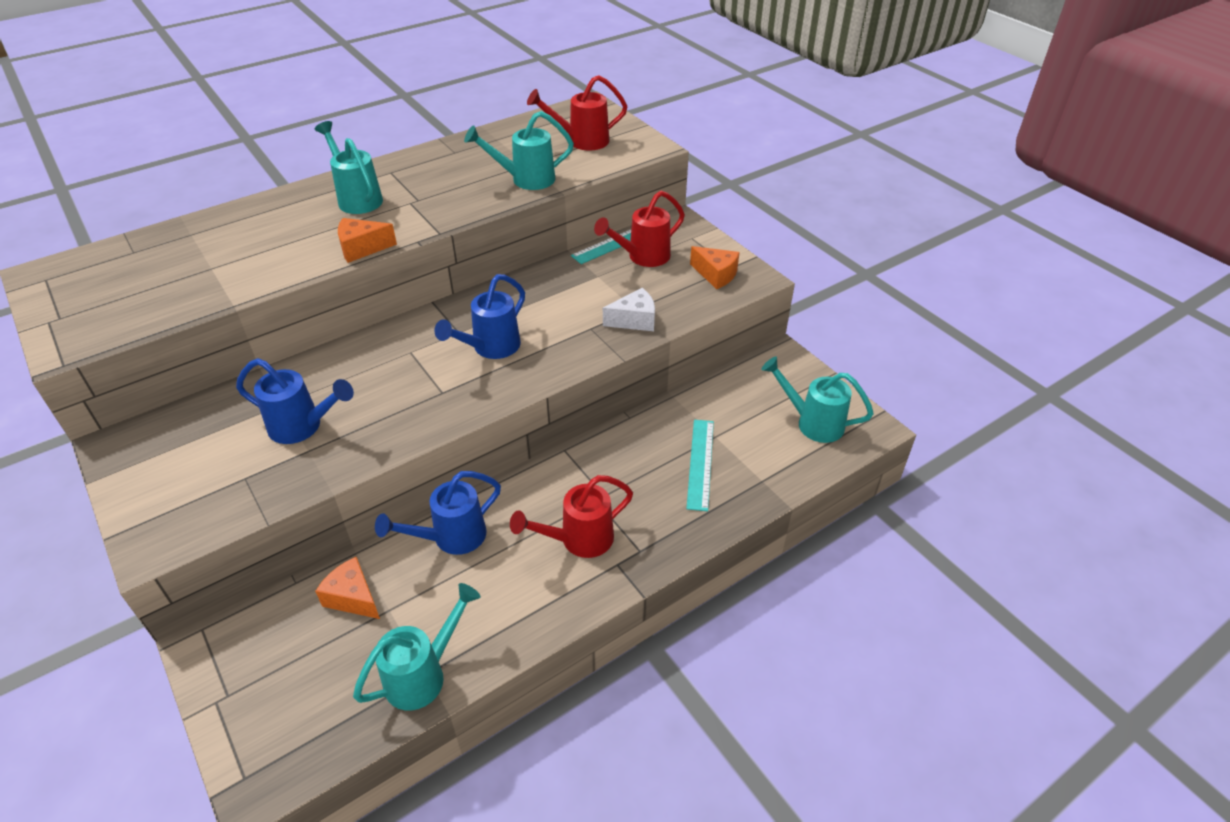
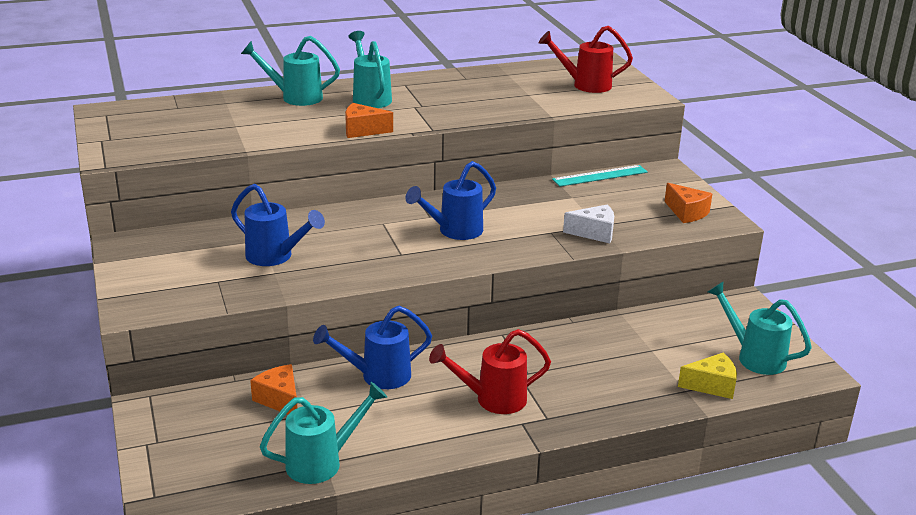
camera: 15 degrees right, 15 degrees down
turquoise watering can [464,111,574,190] -> turquoise watering can moved to [241,36,340,106]
red watering can [594,191,685,267] -> none
turquoise ruler [686,420,714,511] -> none
none -> yellow cheese [678,353,737,399]

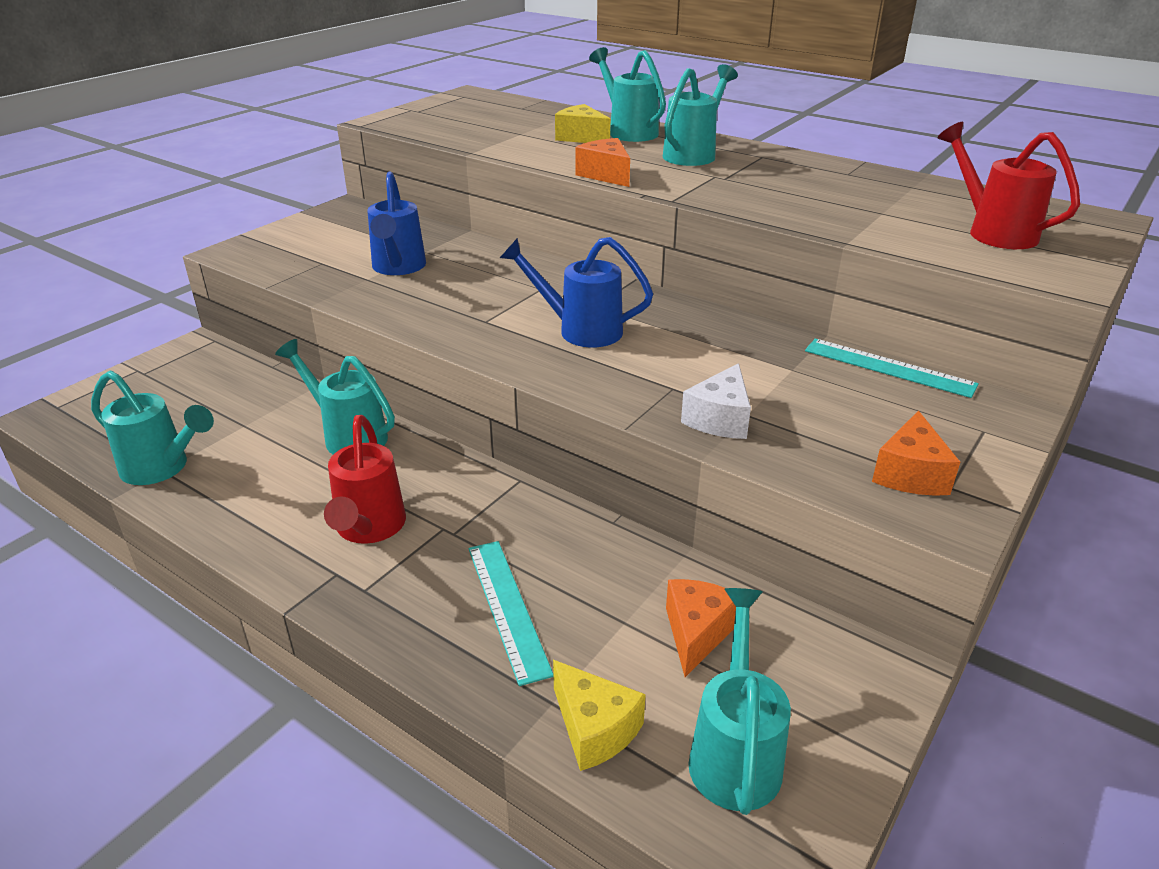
camera: 55 degrees right, 5 degrees up
orange cheese [250,364,297,414] -> orange cheese moved to [666,579,736,677]
blue watering can [313,306,432,389] -> turquoise watering can [275,339,395,454]
red watering can [429,329,551,414] -> red watering can turned 135 degrees counterclockwise [324,415,406,544]
white cheese [563,205,614,243] -> white cheese turned 60 degrees clockwise [681,363,751,439]
none -> turquoise ruler [468,541,554,686]
none -> yellow cheese [555,104,610,143]

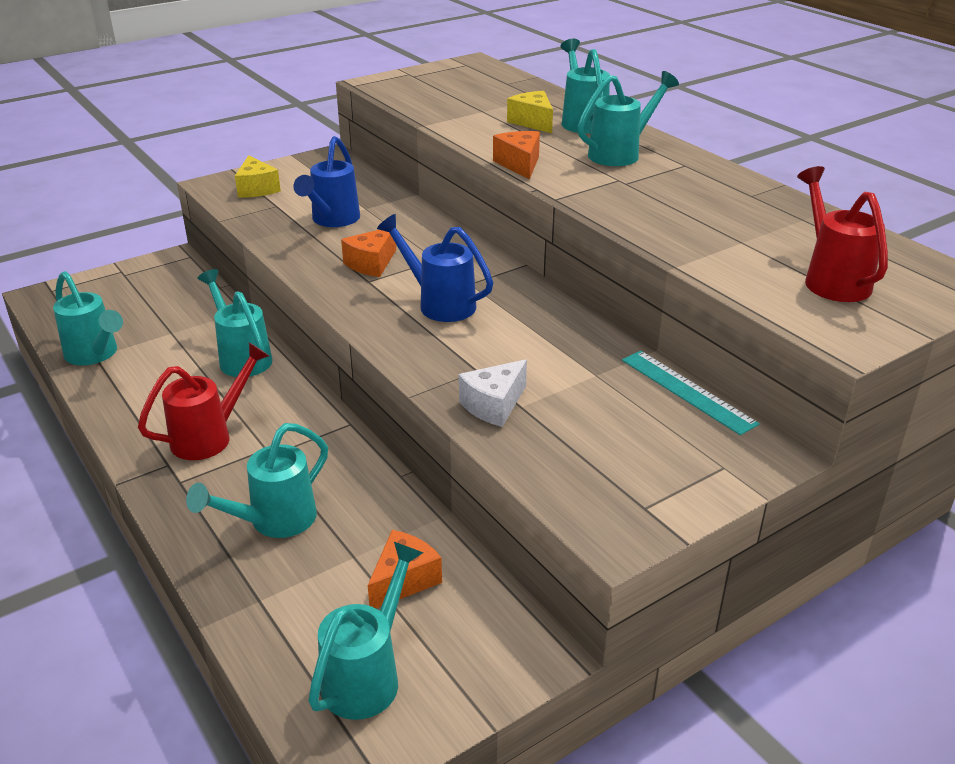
camera: 20 degrees right, 0 degrees up
red watering can [324,415,406,544] -> red watering can turned 150 degrees counterclockwise [138,342,269,460]
turquoise ruler [468,541,554,686] -> turquoise watering can [186,423,328,538]
yellow cheese [553,660,646,771] -> yellow cheese moved to [235,155,281,198]
orange cheese [872,411,960,496] -> orange cheese moved to [341,230,396,277]

